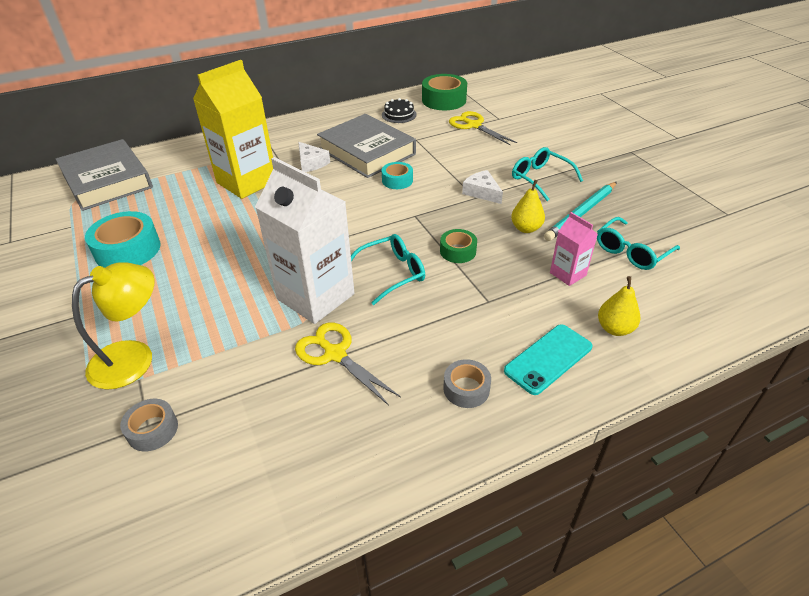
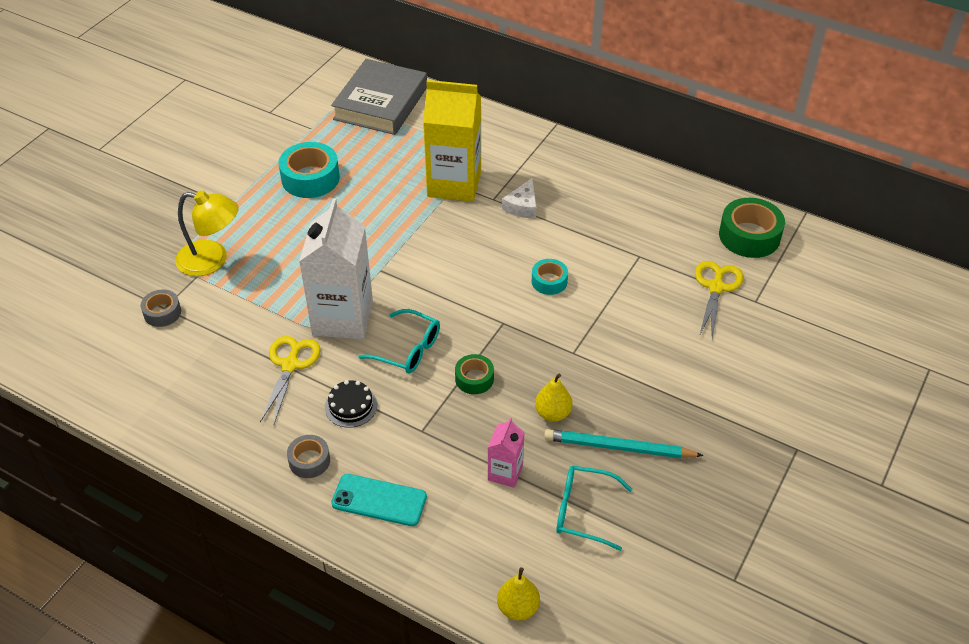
camera: 55 degrees right, 5 degrees up
grey book [317,114,416,178] -> none
black cake [382,98,417,123] -> black cake moved to [325,380,377,428]
white cheese [462,170,503,204] -> none
turquoise glasses [512,147,583,201] -> none
yellow pear [598,276,640,336] -> yellow pear moved to [497,567,540,621]

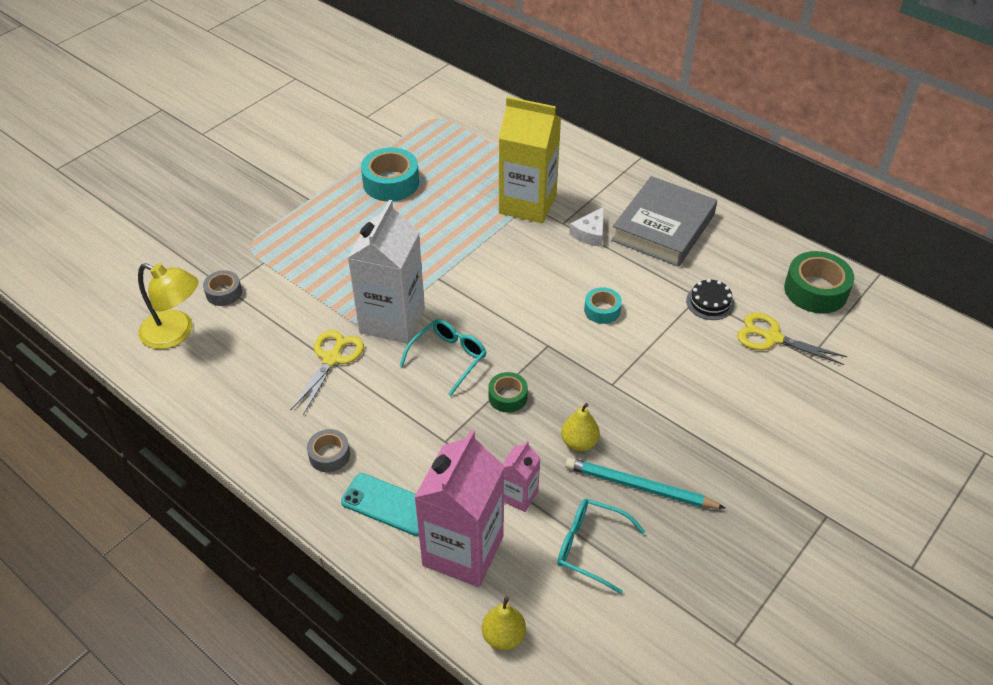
camera: 10 degrees right, 0 degrees up
yellow lamp [175,190,239,276] -> yellow lamp moved to [138,263,198,349]
black cake [325,380,377,428] -> black cake moved to [686,279,734,320]
grey book [331,59,427,135] -> grey book moved to [611,176,717,267]
turquoise glasses [358,309,440,374] -> turquoise glasses turned 90 degrees counterclockwise [399,319,486,396]
yellow scissors [695,261,743,338] -> yellow scissors turned 90 degrees counterclockwise [737,313,847,365]
none -> pink carton [414,430,505,587]

